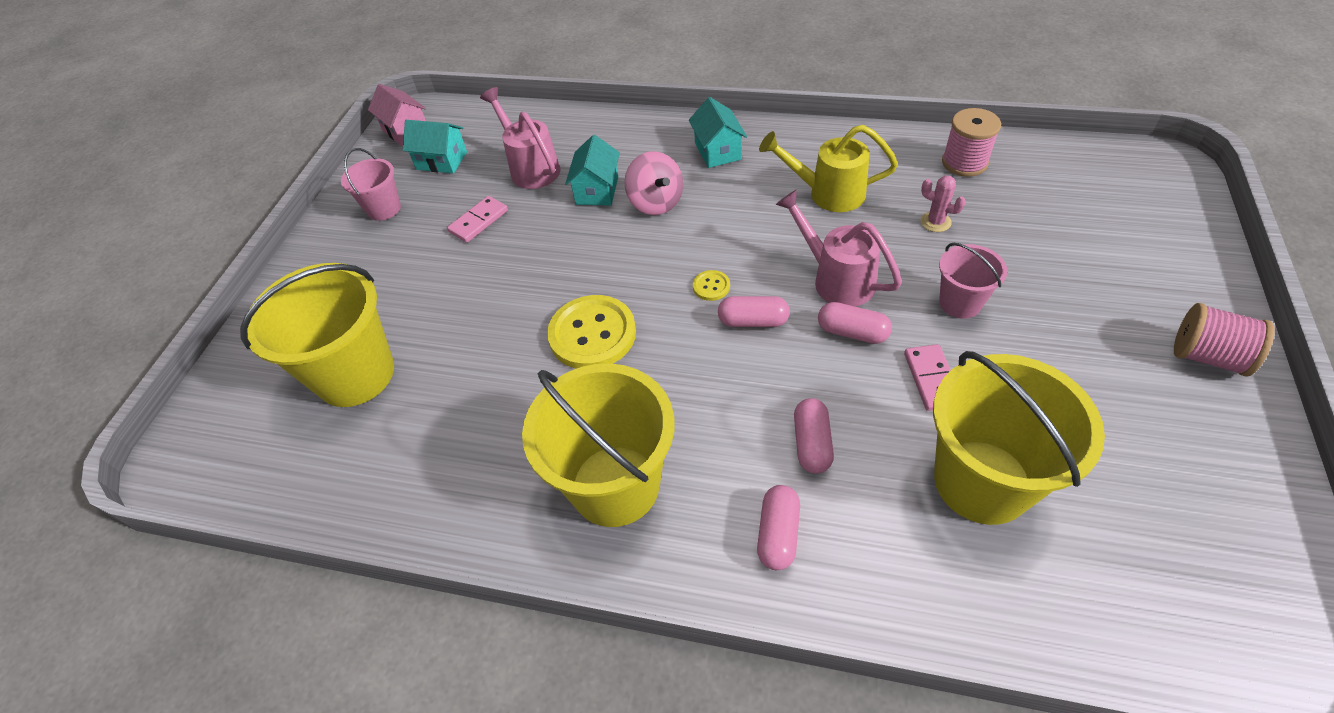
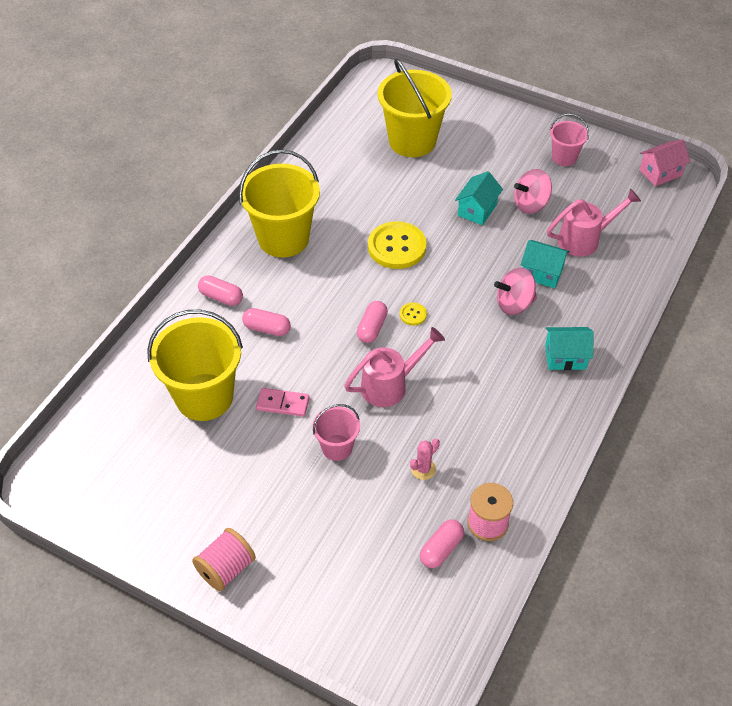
camera: 100 degrees right, 0 degrees up
turquoise house [403,120,467,174] -> turquoise house moved to [455,171,503,225]
pink domino [447,196,508,243] -> pink spinning top [514,169,552,214]
yellow watering can [759,125,898,212] -> none
pink capsule [818,302,892,344] -> pink capsule moved to [420,519,464,568]

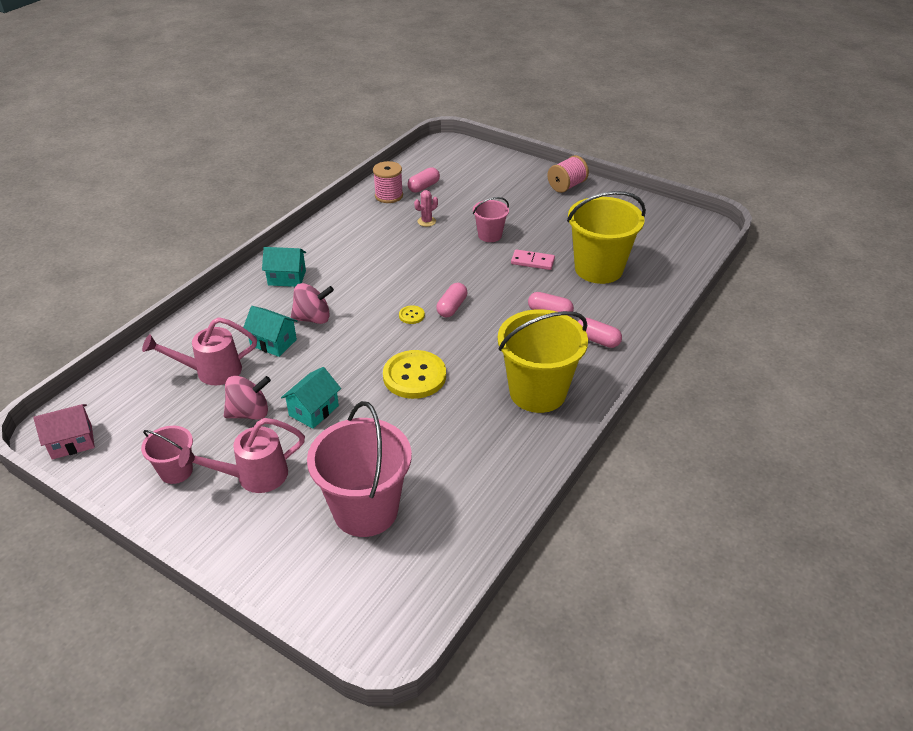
camera: 175 degrees left, 10 degrees down
pink watering can [344,327,445,407] -> pink watering can moved to [178,418,305,493]
yellow bucket [378,58,452,157] -> pink bucket [307,401,412,537]

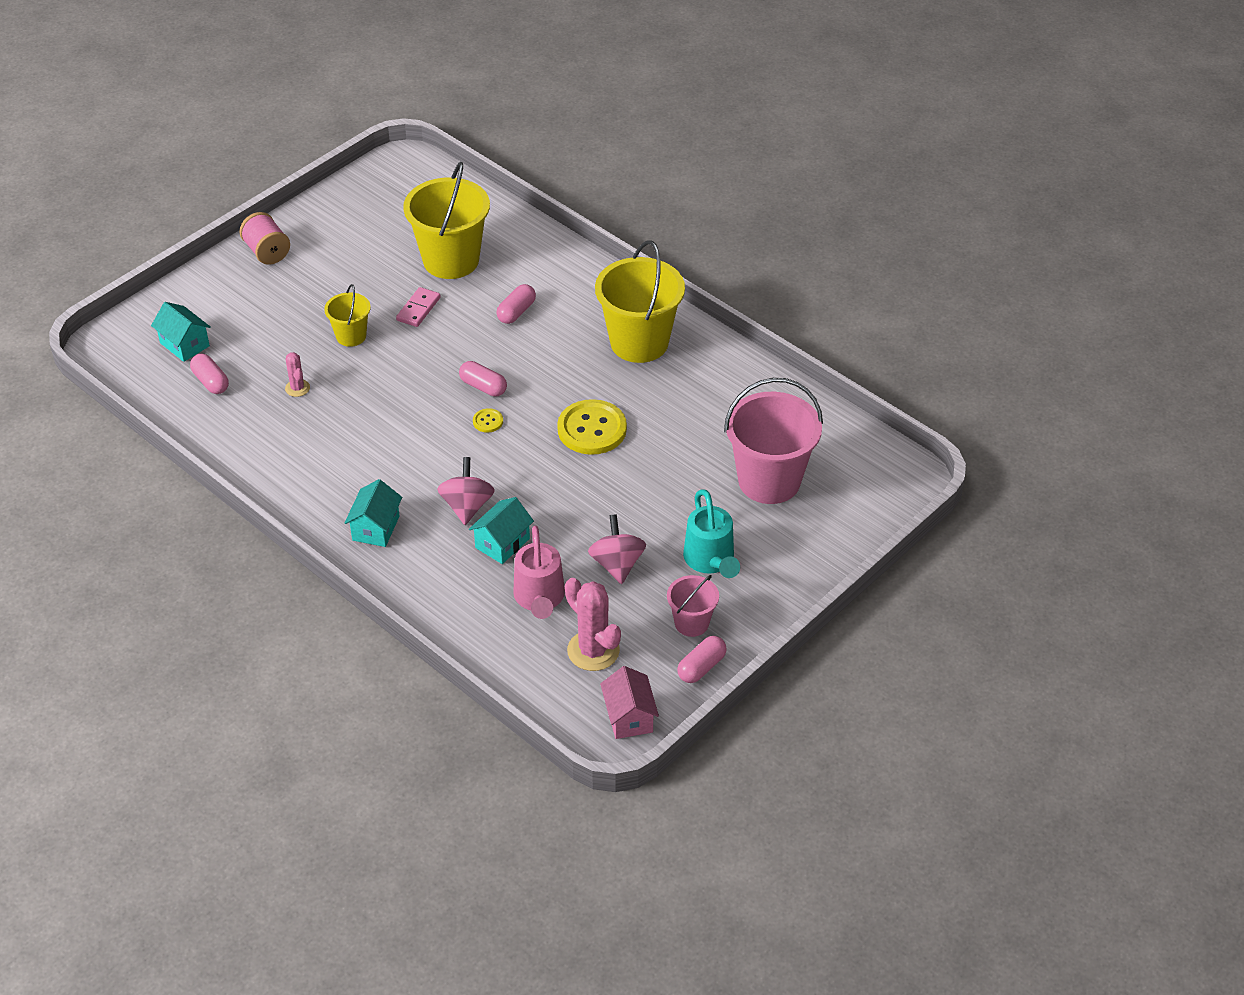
camera: 80 degrees left, 5 degrees up
pink watering can [178,418,305,493] -> turquoise watering can [683,489,740,578]
turquoise house [281,367,341,429] -> turquoise house moved to [151,302,210,362]
pink spool [373,161,403,203] -> none
pink bucket [473,197,509,242] -> yellow bucket [324,284,371,347]
pink capsule [578,318,622,348] -> pink capsule moved to [677,636,727,683]
none -> pink cactus [565,578,621,671]

